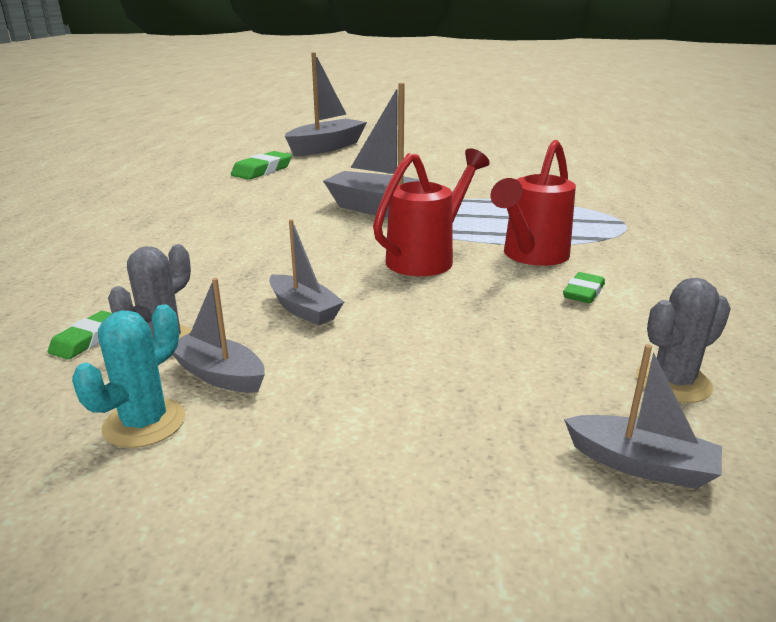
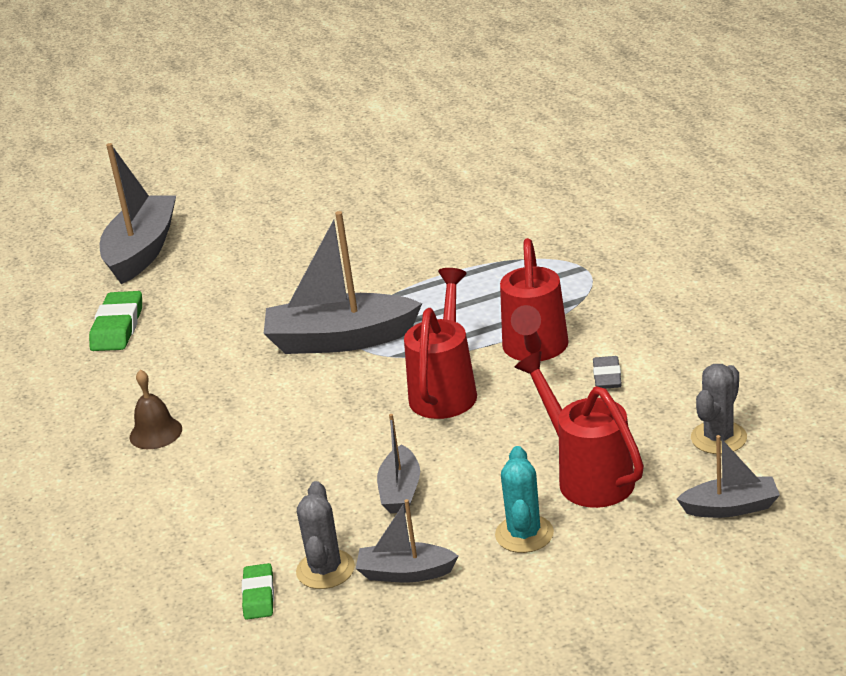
camera: 25 degrees left, 5 degrees up
turquoise cactus [72,304,185,448] -> turquoise cactus moved to [495,446,554,553]
grey boat [269,219,344,325] -> grey boat turned 75 degrees clockwise [377,414,420,513]
green eraser [563,272,605,303] -> grey eraser [593,356,622,389]
none -> brown bell [130,370,182,449]
none -> red watering can [514,351,644,508]

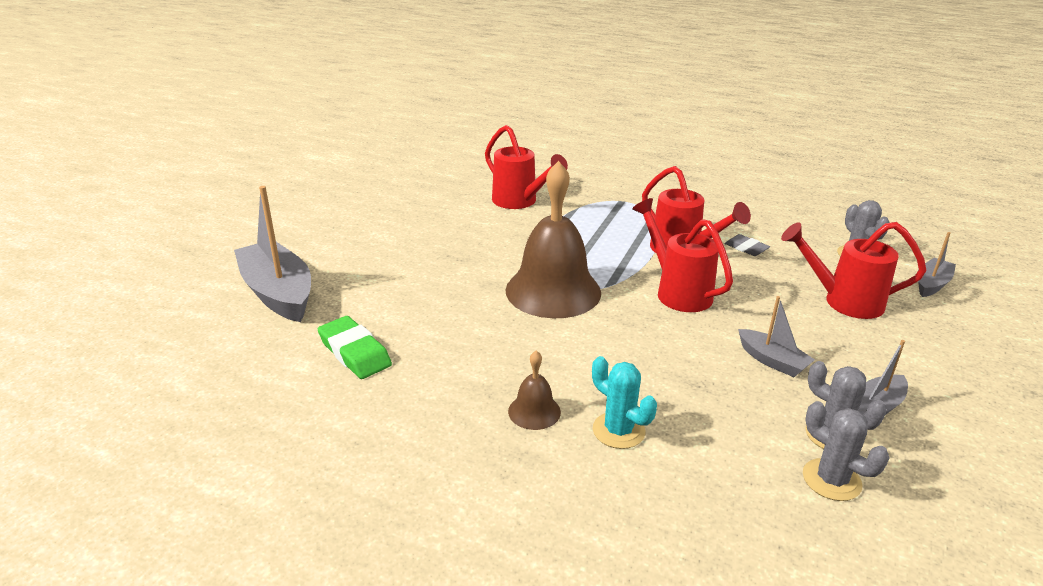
camera: 50 degrees left, 0 degrees up
green eraser [242,563,274,620] -> grey cactus [803,401,890,501]
grey boat [264,211,422,354] -> brown bell [506,161,601,318]
turquoise cactus [495,446,554,553] -> turquoise cactus moved to [592,356,657,449]
none -> red watering can [485,125,568,209]

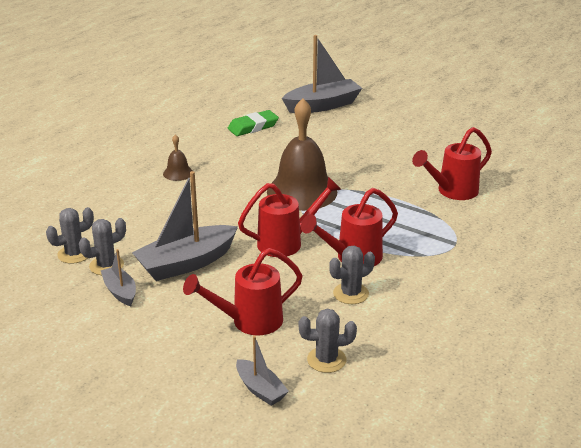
camera: 100 degrees right, 0 degrees up
turquoise cactus [592,356,657,449] -> none
grey eraser [725,234,770,256] -> grey cactus [329,246,375,304]
grey boat [738,296,815,377] -> grey boat [132,171,238,281], size x1.90
red watering can [781,222,926,319] -> red watering can turned 135 degrees counterclockwise [183,248,303,336]

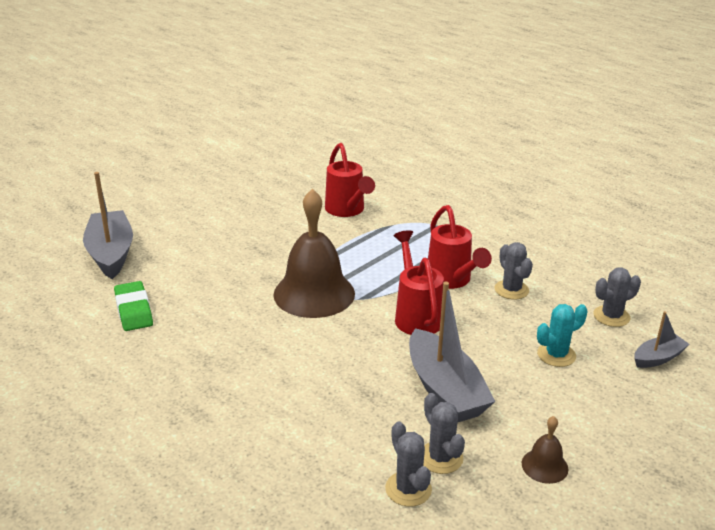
camera: 80 degrees left, 0 degrees up
grey boat [101,249,136,306] -> none
brown bell [163,134,193,181] -> brown bell moved to [522,416,569,484]
red watering can [183,248,303,336] -> turquoise cactus [537,304,587,367]
grey cactus [298,309,357,373] -> grey cactus turned 60 degrees clockwise [594,268,641,327]

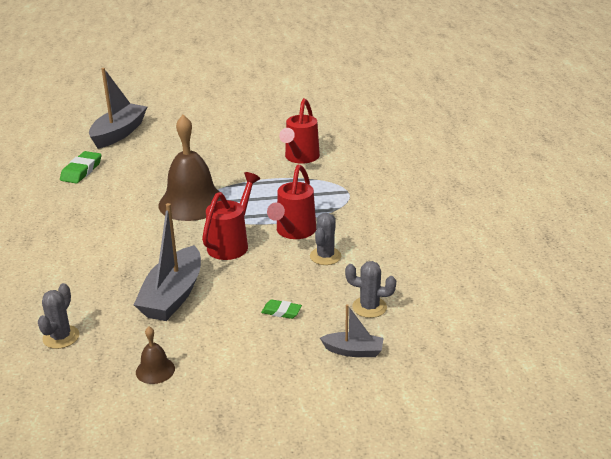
camera: 40 degrees right, 0 degrees up
grey cactus [423,393,465,474] -> none
turquoise cactus [537,304,587,367] -> green eraser [261,299,302,319]

